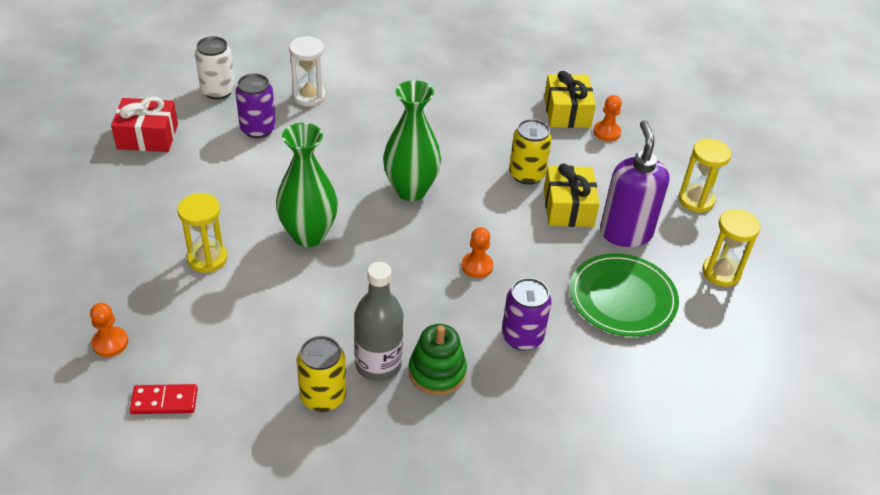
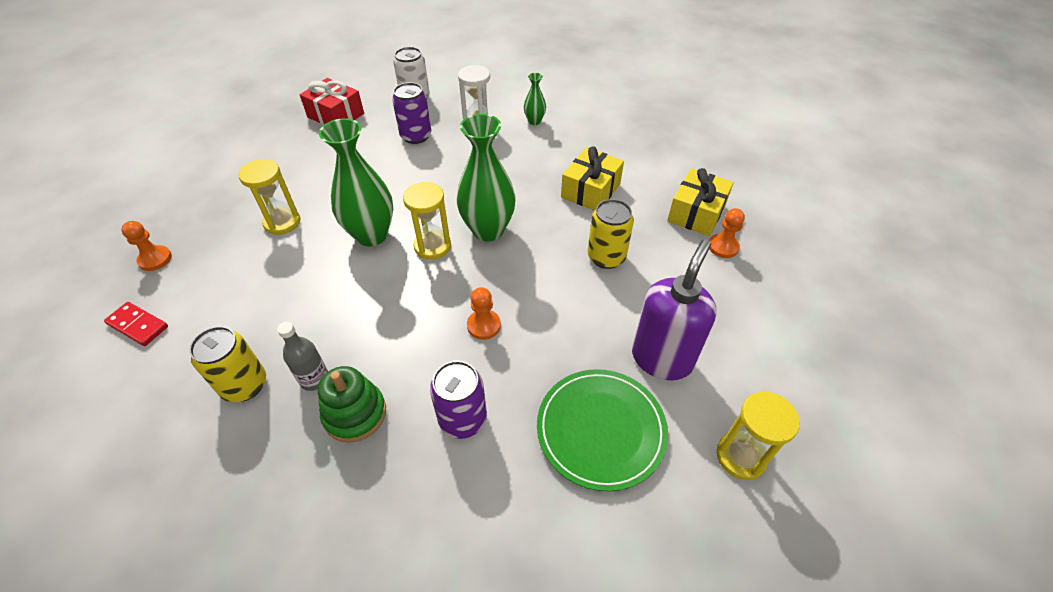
camera: 35 degrees right, 5 degrees up
grey bottle [354,262,403,381] -> grey bottle [277,322,328,391], size x0.61
yellow gift [544,164,600,227] -> yellow gift moved to [561,146,624,211]
yellow hourglass [679,139,731,213] -> yellow hourglass moved to [403,182,451,260]
none -> green vase [524,73,546,125]

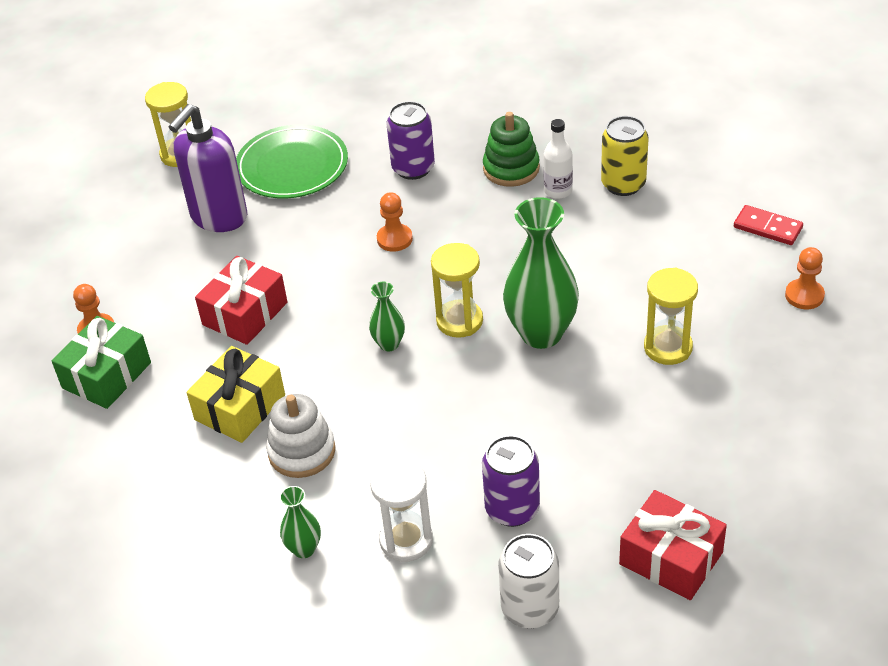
camera: 175 degrees left, 5 degrees down
grey bottle [277,322,328,391] -> white bottle [543,119,573,199]
green vase [456,114,516,241] -> green vase [369,282,405,351], size x0.48
yellow can [588,199,634,269] -> red gift [195,256,287,345]
yellow gift [667,168,734,236] -> green gift [52,316,151,409]
none -> white stacking toy [266,394,335,478]

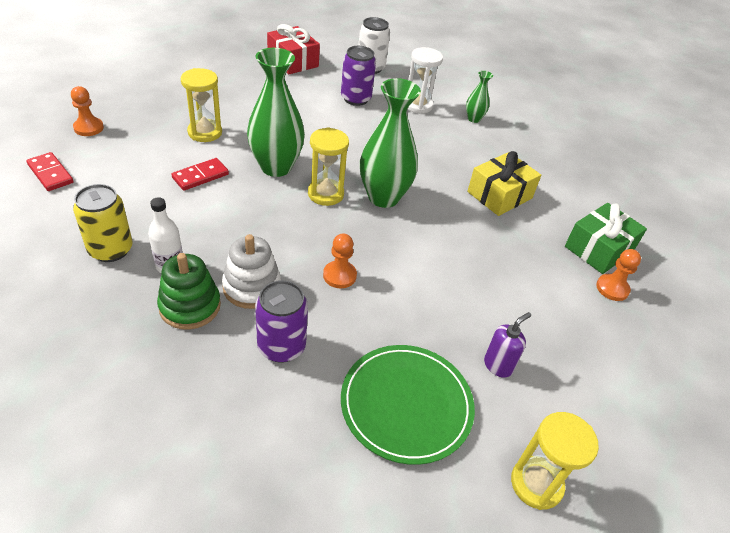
camera: 170 degrees left, 0 degrees up
purple soap dispenser [169,104,247,232] -> purple soap dispenser [484,312,531,378], size x0.49
red gift [195,256,287,345] -> none
white stacking toy [266,394,335,478] -> white stacking toy moved to [222,234,281,309]
green vase [369,282,405,351] -> green vase [360,78,421,208], size x2.07
none -> red domino [171,158,229,191]

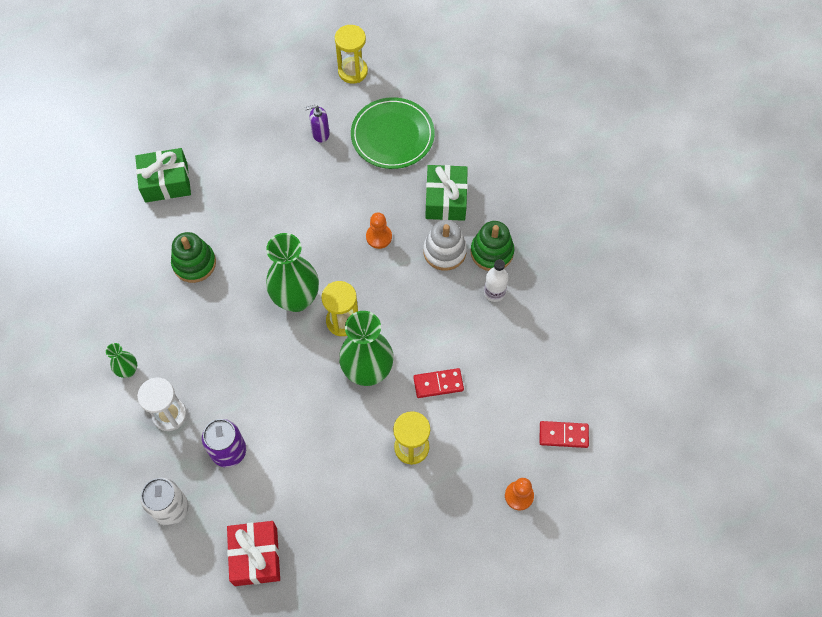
camera: 145 degrees left, 20 degrees up
red domino [26,152,74,191] -> red domino turned 75 degrees counterclockwise [540,421,589,448]
yellow can [73,184,133,262] -> none
purple can [255,280,308,363] -> green gift [425,165,468,221]
yellow gift [467,151,541,216] -> green stacking toy [171,232,216,283]
orange pawn [596,249,641,301] -> none

